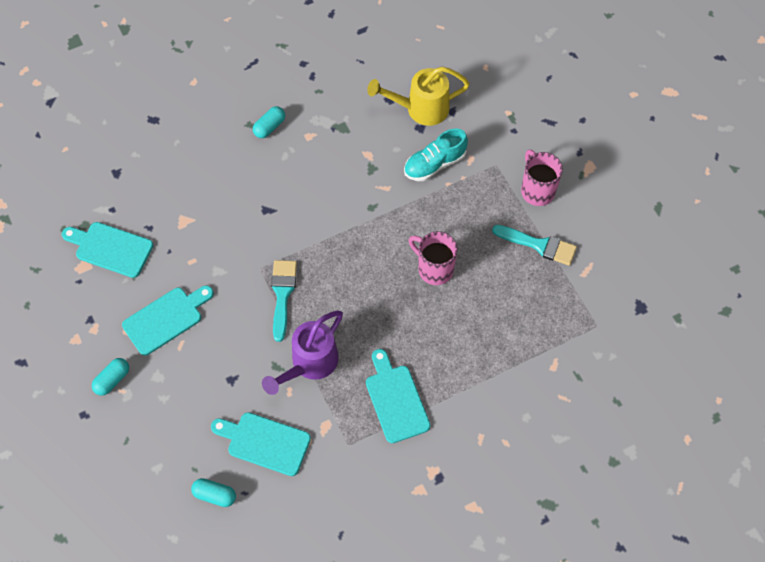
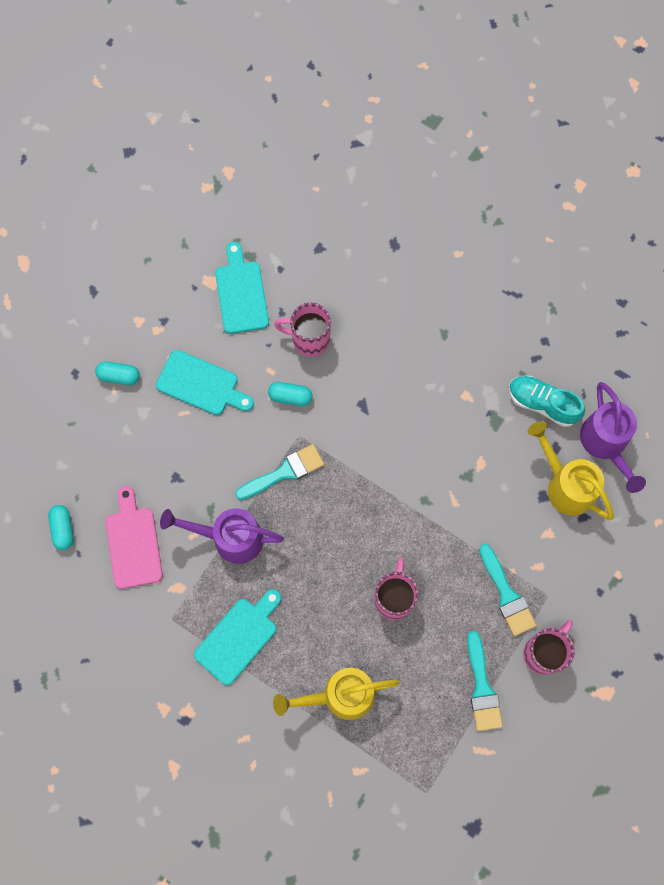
camera: 60 degrees right, 10 degrees up
turquoise cutting board [211,412,311,476] -> pink cutting board [106,486,163,589]
turquoise capsule [253,106,285,138] -> turquoise capsule moved to [268,382,312,406]
turquoise shoe [404,128,468,181] -> turquoise shoe moved to [509,376,585,427]
none -> yellow watering can [273,668,399,720]
none -> pink mug [274,303,331,357]
none -> turquoise brush [479,544,537,636]
none -> purple watering can [580,382,646,493]

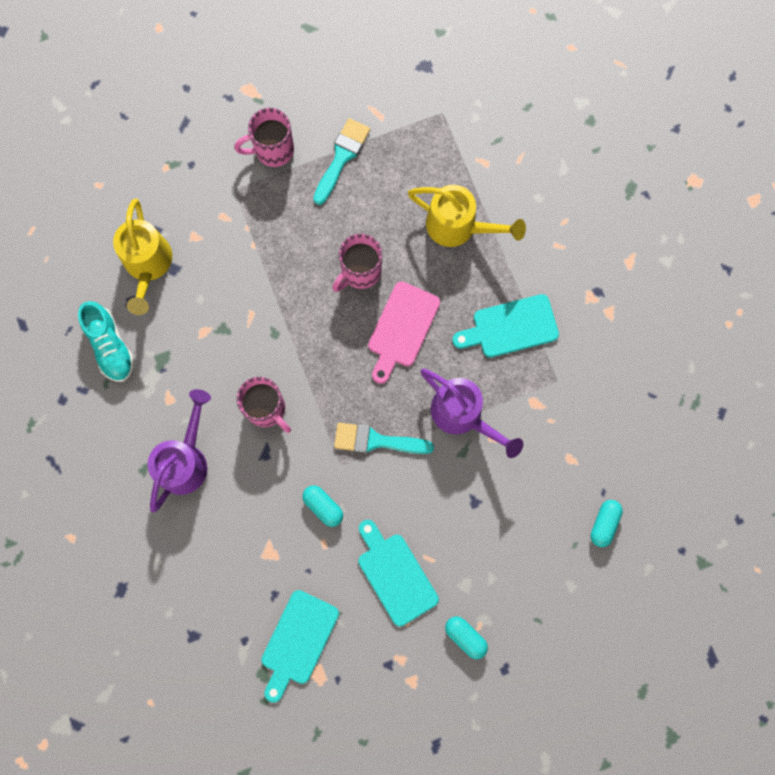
camera: 145 degrees left, 5 degrees up
pink cutting board [106,486,163,589] -> pink cutting board moved to [368,281,440,384]
pink mug [274,303,331,357] -> pink mug moved to [236,377,291,433]
turquoise brush [479,544,537,636] -> none
purple watering can [580,382,646,493] -> purple watering can moved to [148,389,211,512]

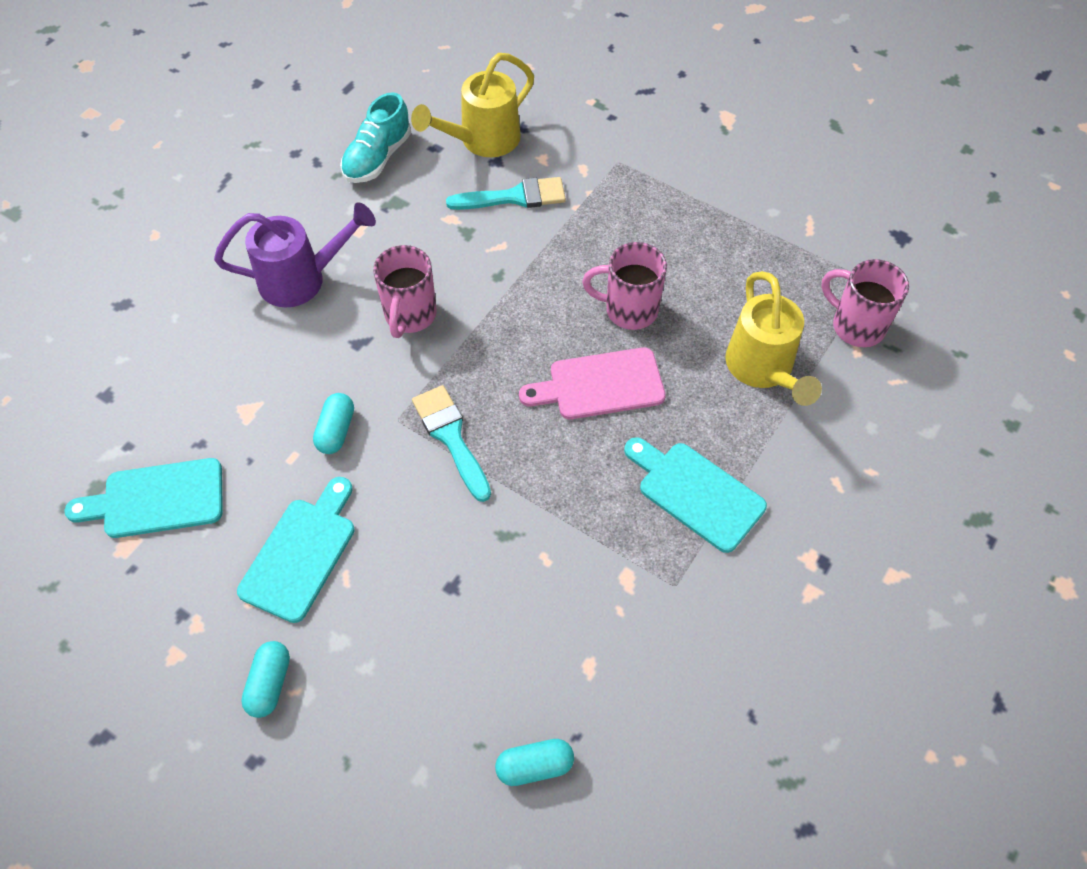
camera: 55 degrees right, 20 degrees down
pink mug [234,108,294,167] -> pink mug moved to [821,259,909,347]
turquoise brush [313,118,370,205] -> turquoise brush moved to [446,177,566,210]
purple watering can [421,369,523,458] -> none

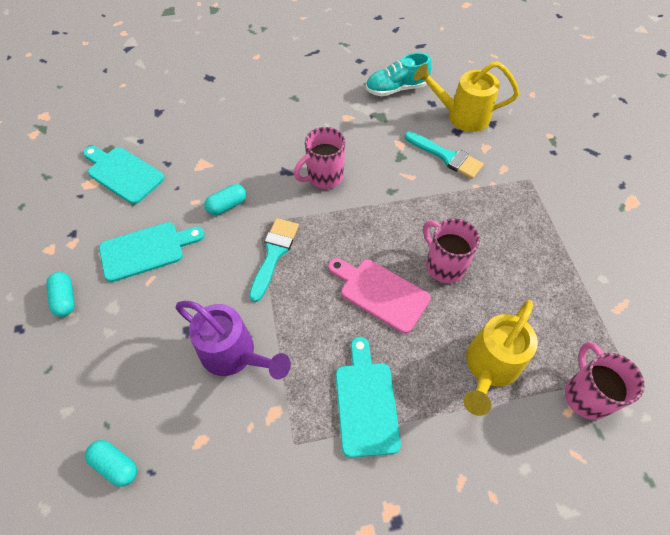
camera: 45 degrees right, 0 degrees up
purple watering can [214,202,376,308] -> purple watering can moved to [176,301,291,380]
turquoise capsule [241,641,290,718] -> turquoise capsule turned 75 degrees counterclockwise [46,272,75,317]

